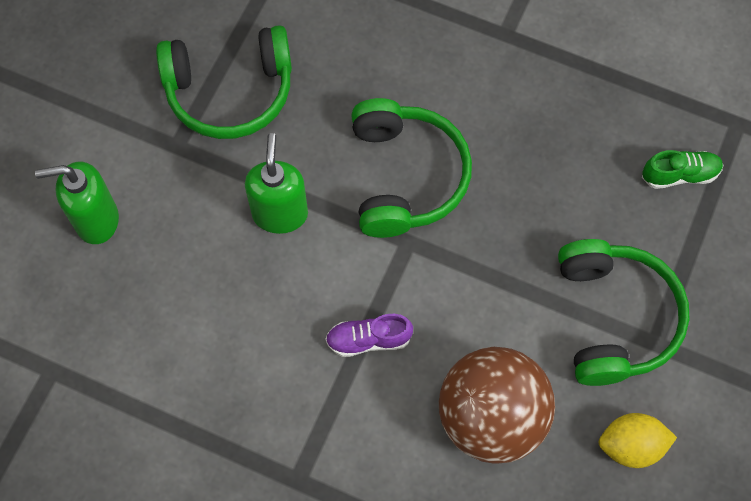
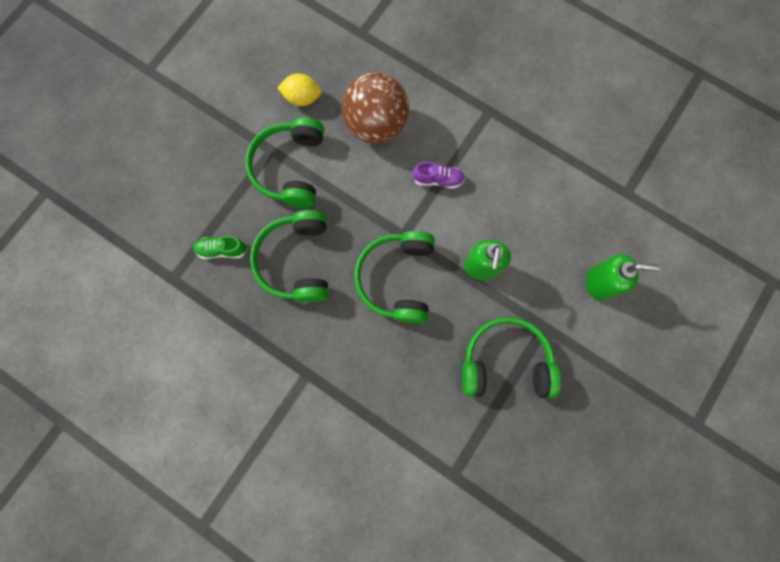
camera: 170 degrees left, 10 degrees up
none -> green headphones [250,210,329,302]

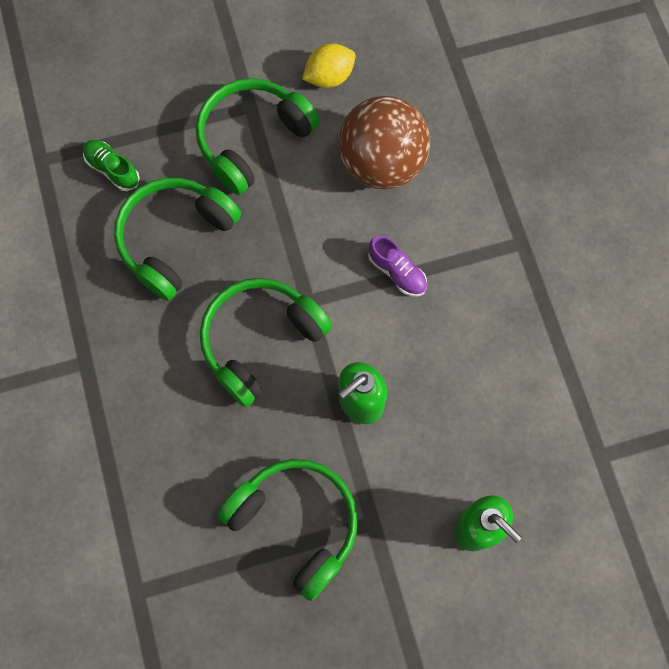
camera: 40 degrees right, 5 degrees down
yellow lemon [278,73,322,106] -> yellow lemon turned 75 degrees counterclockwise [302,44,356,88]

